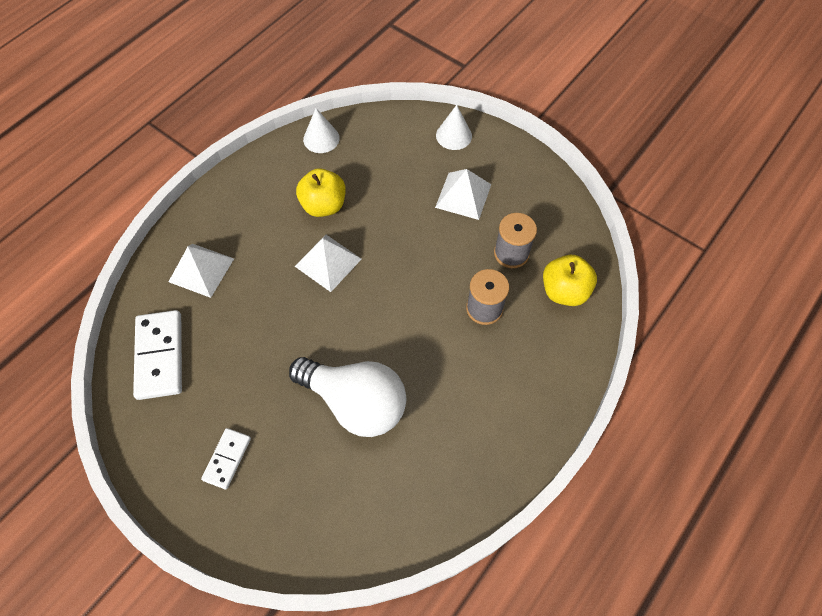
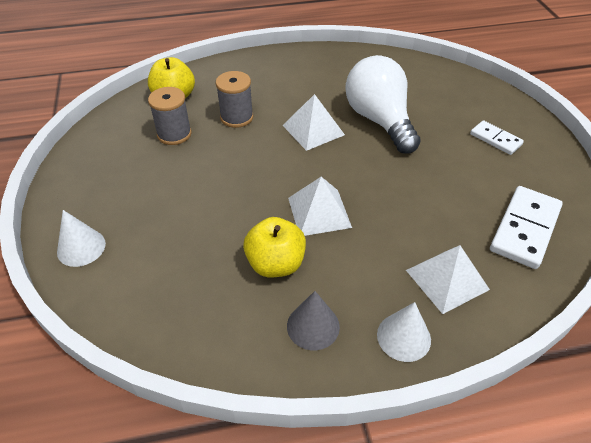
camera: 140 degrees left, 15 degrees down
white domino [201,428,251,489] -> white domino turned 75 degrees clockwise [470,120,524,155]
white cone [303,108,340,153] -> white cone moved to [377,302,431,362]
white pyramid [435,169,491,220] -> white pyramid moved to [282,94,345,151]
none -> grey cone [287,291,340,350]

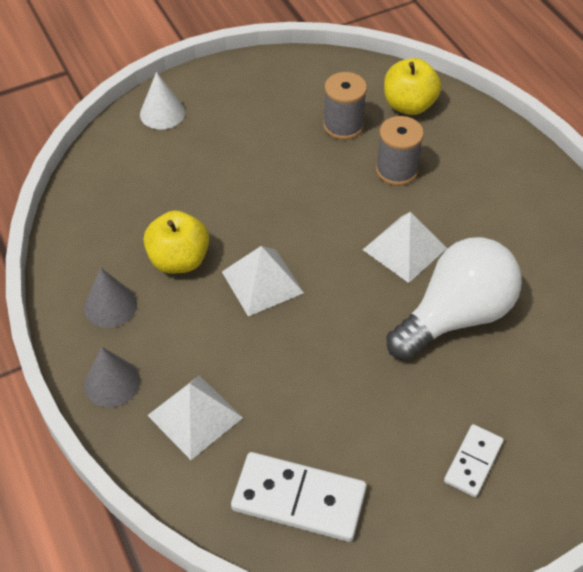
camera: 75 degrees right, 5 degrees up
white cone [377,302,431,362] -> grey cone [84,347,140,407]

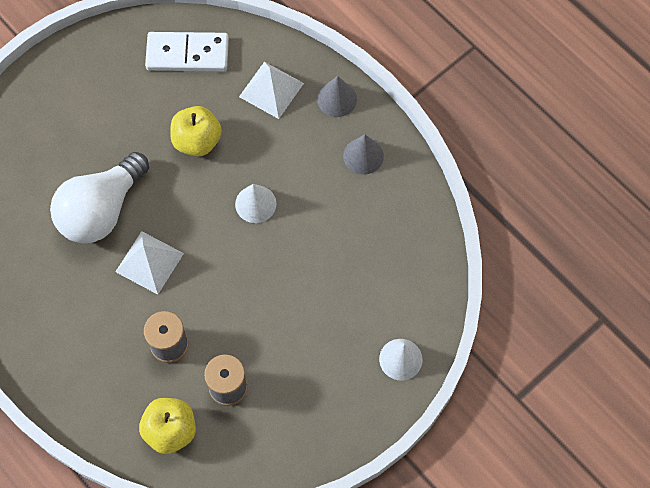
camera: 165 degrees right, 15 degrees up
yellow apple [144,210,209,274] -> yellow apple moved to [170,106,222,157]
white pyramid [222,246,304,316] -> white cone [235,184,277,223]
white domino [444,424,504,497] -> none

